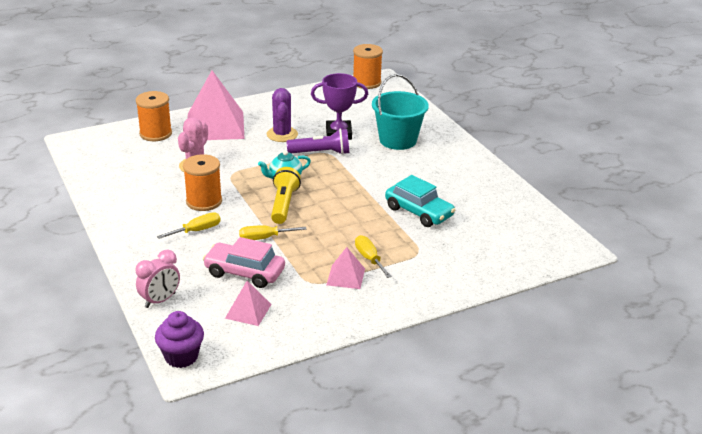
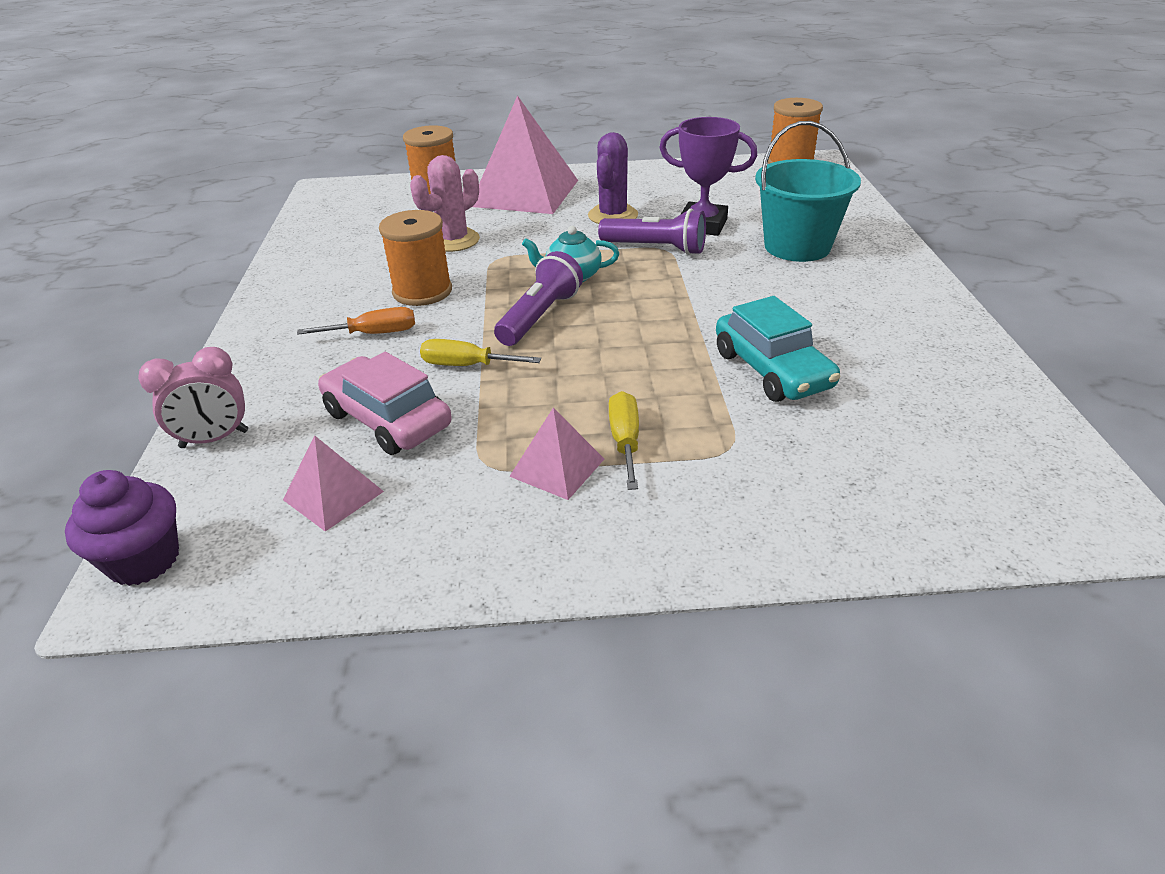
camera: 25 degrees right, 5 degrees up
yellow screwdriver [157,212,221,239] -> orange screwdriver [297,307,415,335]
yellow flashlight [271,167,301,224] -> purple flashlight [494,251,583,346]

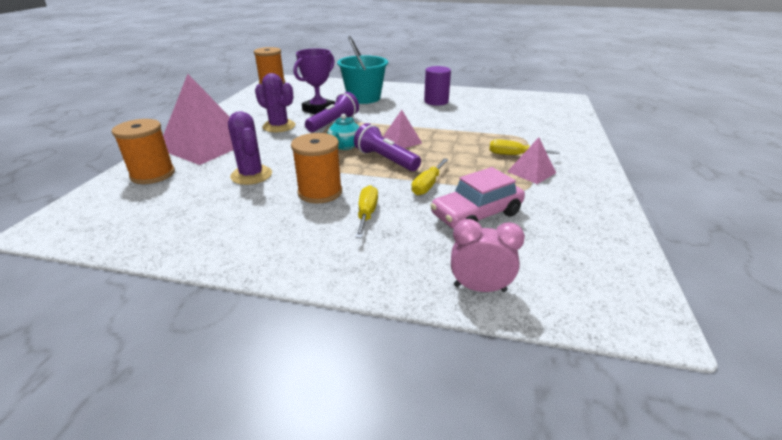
camera: 75 degrees left, 5 degrees down
purple cupcake [65,470,179,586] -> none
pink clock [138,347,248,448] -> pink clock turned 75 degrees counterclockwise [451,219,525,292]
pink pyramid [283,436,384,532] -> pink pyramid moved to [383,110,422,148]
orange screwdriver [297,307,415,335] -> yellow screwdriver [355,185,378,238]
pink cactus [410,155,480,252] -> purple cactus [228,111,272,185]
turquoise car [716,296,840,402] -> none
none -> purple cylinder [424,66,451,106]

